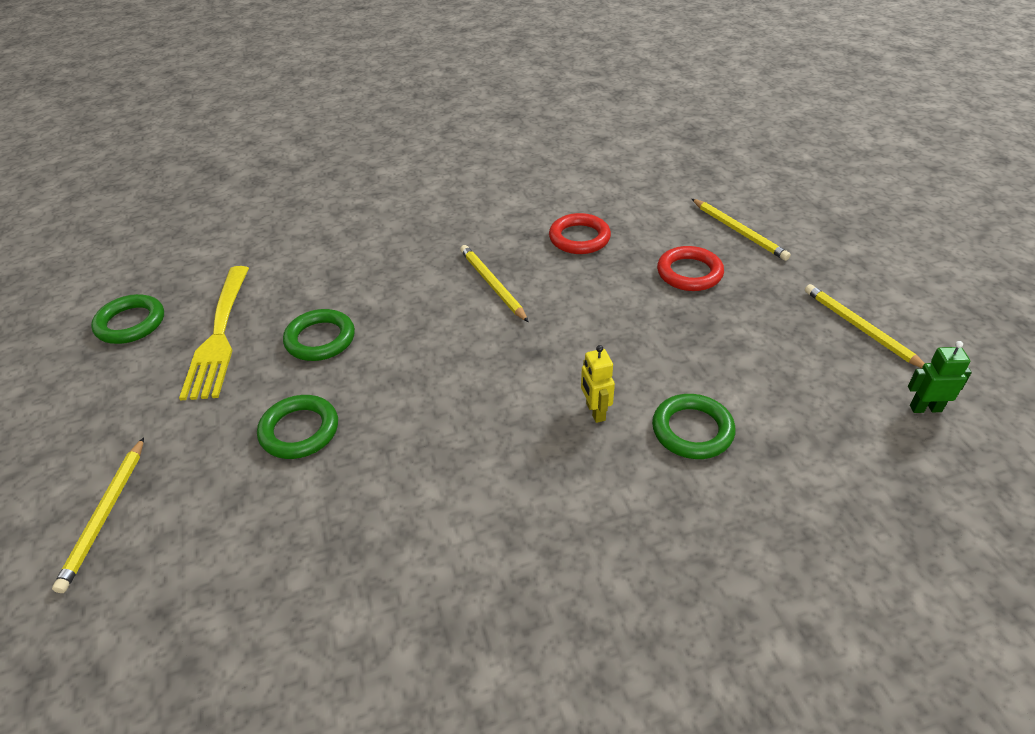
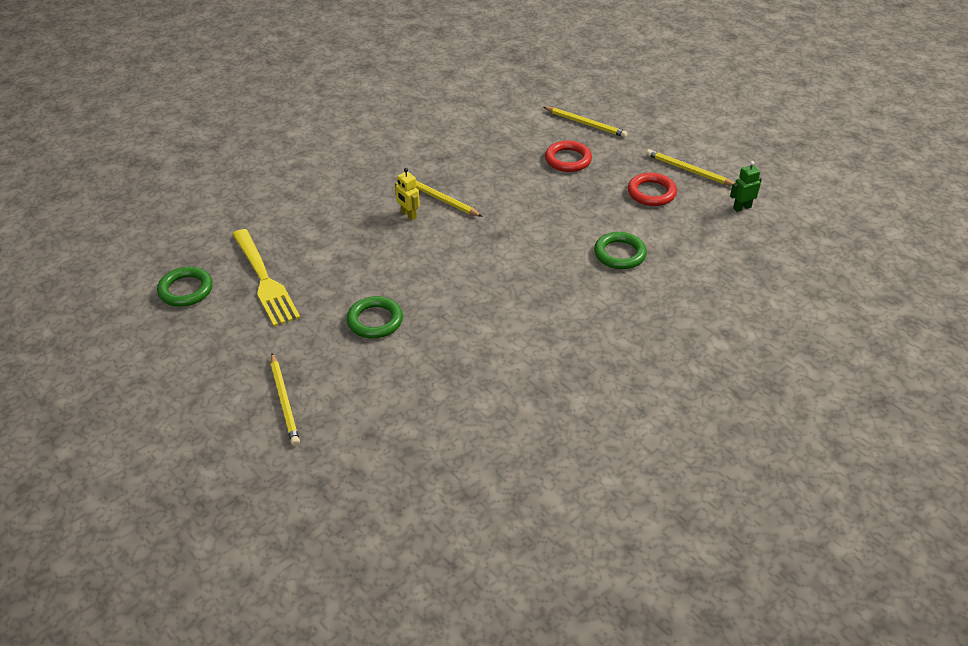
camera: 25 degrees left, 0 degrees up
green ring [283,309,355,361] -> none
red ring [549,213,611,254] -> red ring moved to [628,173,677,206]
yellow robot [581,345,615,423] -> yellow robot moved to [395,168,420,220]

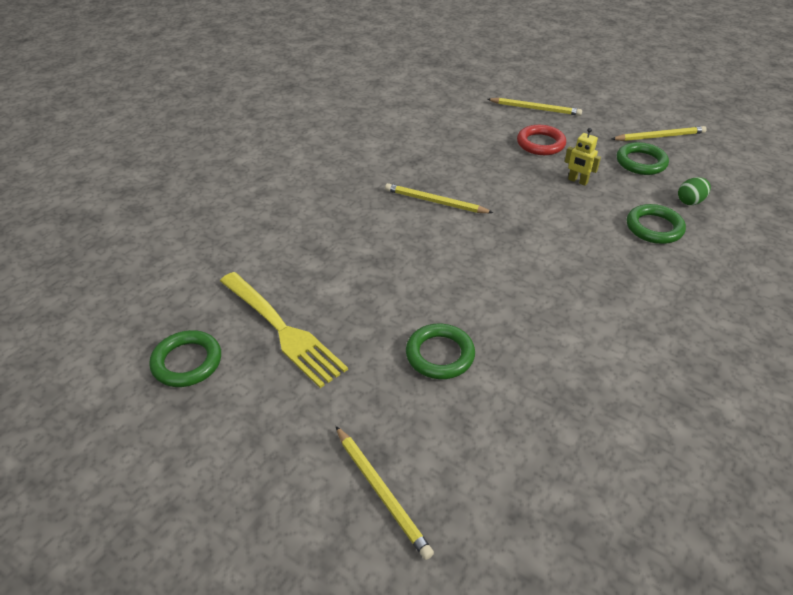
camera: 15 degrees left, 0 degrees up
yellow robot [395,168,420,220] -> yellow robot moved to [565,128,601,186]
red ring [628,173,677,206] -> green ring [617,142,669,175]
yellow pencil [646,149,734,186] -> yellow pencil turned 150 degrees clockwise [612,126,707,141]
green robot [730,161,762,212] -> none
none -> green egg [678,177,711,205]

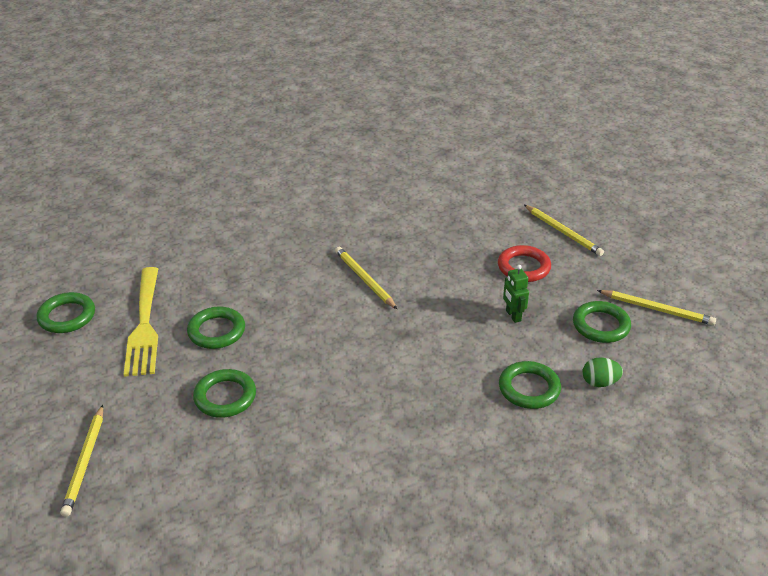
camera: 35 degrees right, 5 degrees down
yellow robot [565,128,601,186] -> green robot [503,265,529,323]
none -> green ring [187,307,245,349]

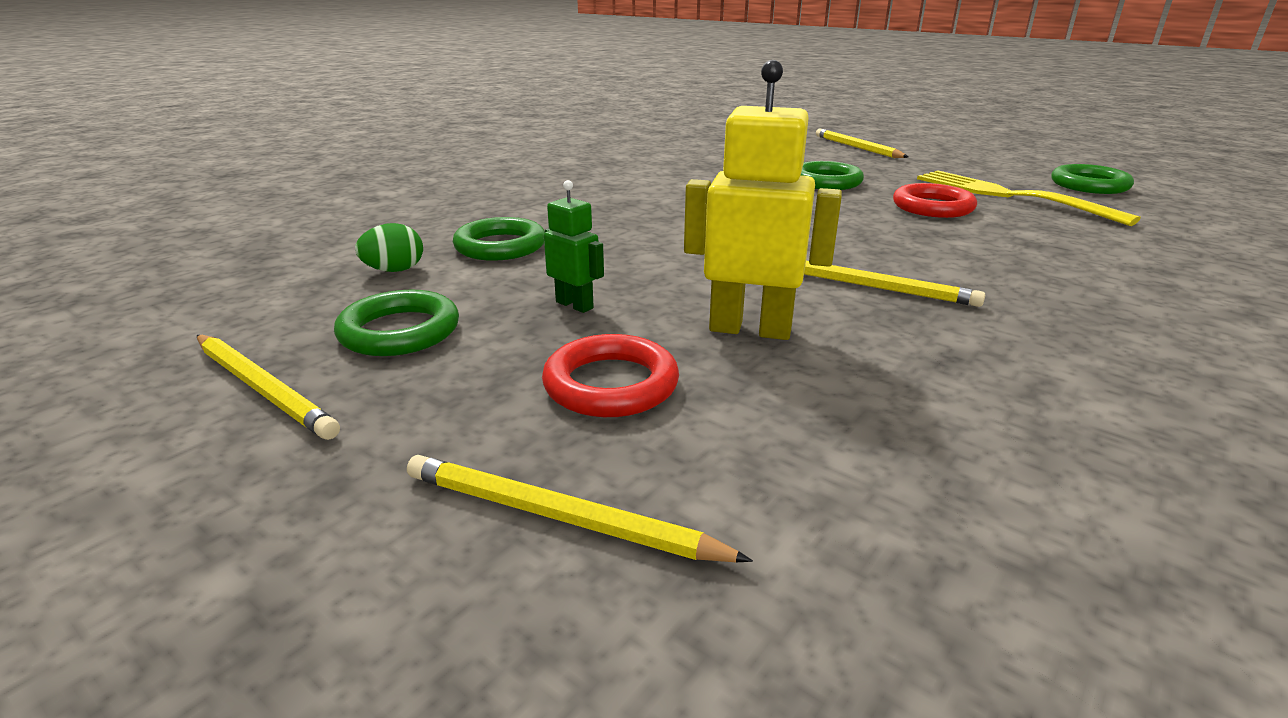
camera: 150 degrees right, 10 degrees down
green ring [187,307,245,349] -> red ring [893,183,977,218]
yellow pencil [597,290,716,325] -> yellow pencil turned 135 degrees counterclockwise [197,335,340,440]
none -> yellow robot [684,60,842,340]

